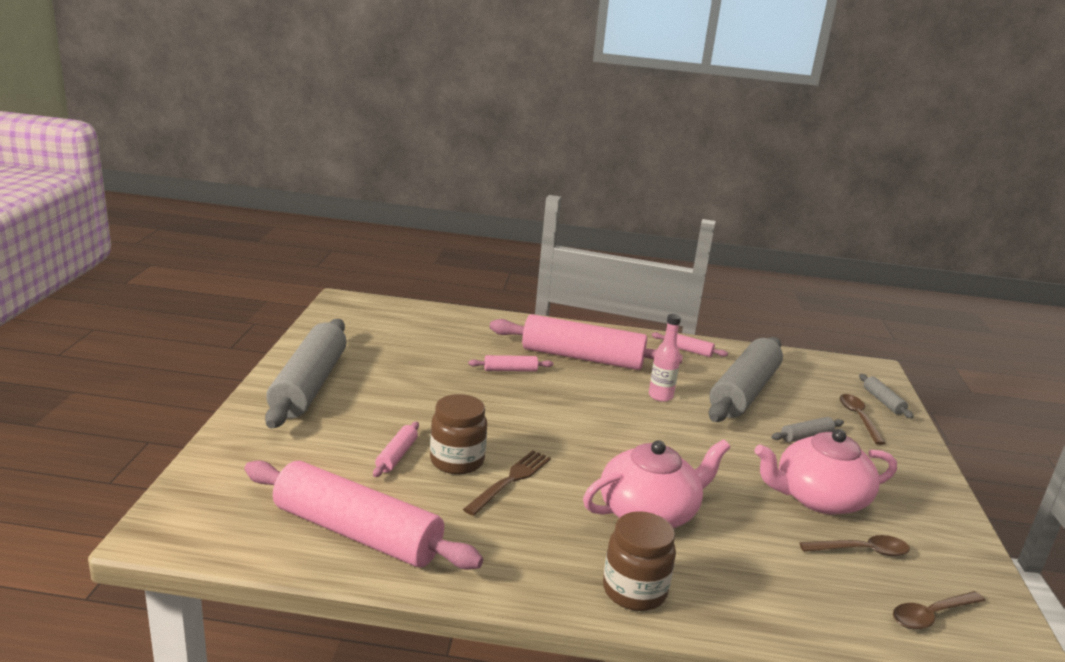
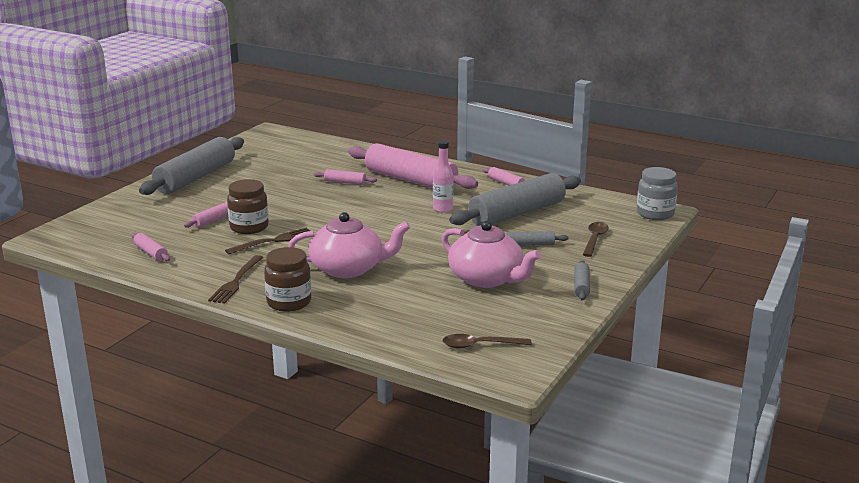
camera: 25 degrees right, 0 degrees up
pink rolling pin [244,460,483,570] -> pink rolling pin [131,233,170,261], size x0.42
pink teapot [754,429,897,515] -> pink teapot turned 150 degrees counterclockwise [442,221,541,288]
brown spoon [799,535,910,556] -> none
grey rolling pin [859,374,914,419] -> grey rolling pin moved to [575,260,590,301]
none -> brown fork [208,255,263,304]
none -> grey jar [637,167,678,220]

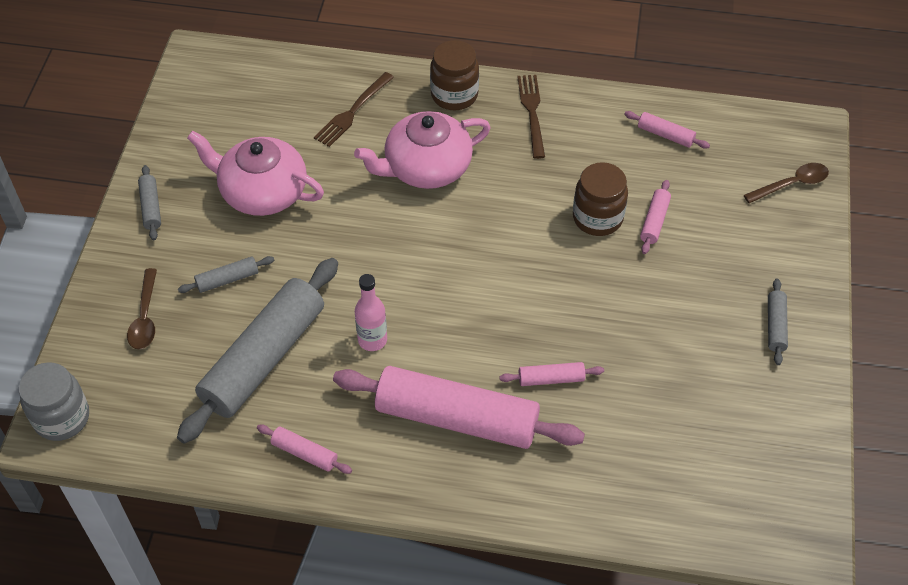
camera: 160 degrees right, 30 degrees up
grey rolling pin [139,137,244,195] -> grey rolling pin [768,278,788,365], size x0.42
brown fork [225,228,309,254] -> brown fork moved to [314,72,394,147]
brown spoon [443,334,532,348] -> brown spoon moved to [744,163,829,203]

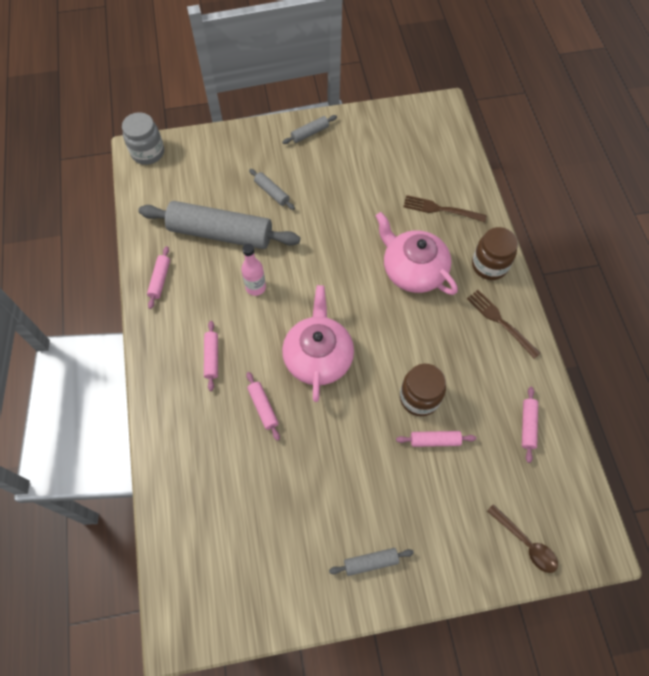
camera: 70 degrees right, 10 degrees up
brown spoon [127,268,157,349] -> none
pink teapot [187,130,324,216] -> pink teapot moved to [282,285,354,402]
pink rolling pin [333,366,585,449] -> pink rolling pin [204,321,218,391], size x0.42
brown fork [517,75,545,159] -> brown fork turned 105 degrees counterclockwise [467,290,541,359]

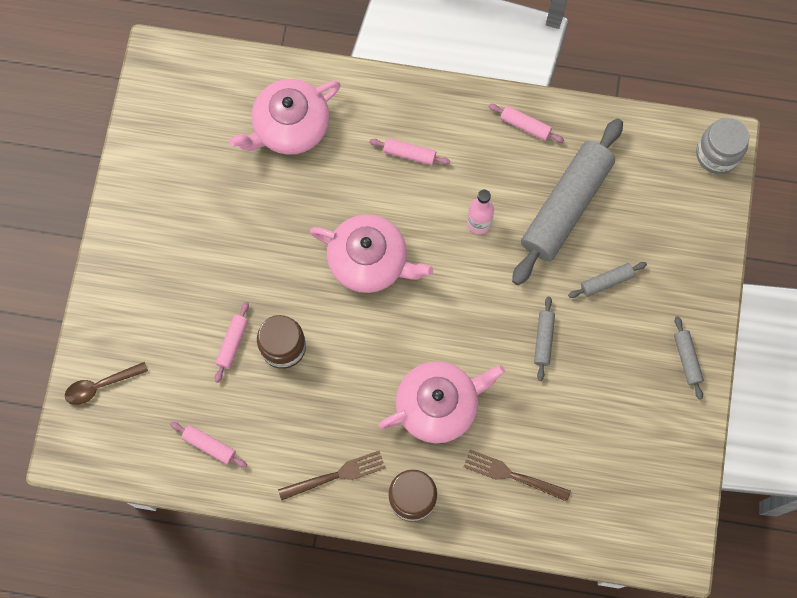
camera: 110 degrees right, 10 degrees up
pink rolling pin [246,372,280,441] -> none
grey rolling pin [329,548,414,576] -> grey rolling pin moved to [534,296,555,381]
brown fork [403,195,487,222] -> brown fork turned 105 degrees counterclockwise [464,450,571,502]
none -> pink teapot [229,79,341,155]

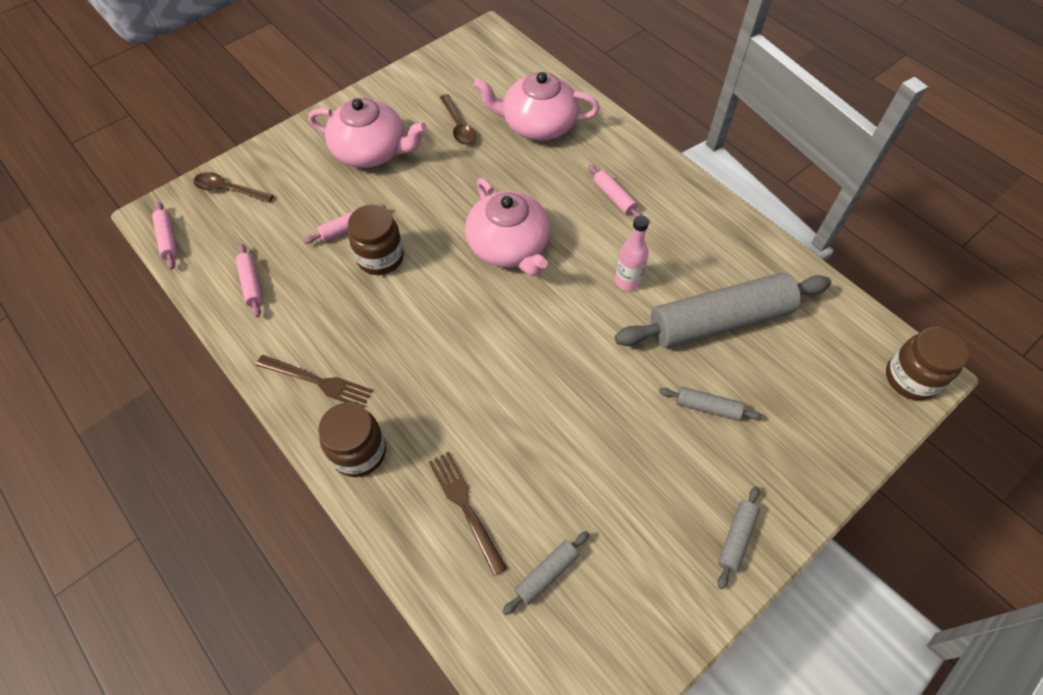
camera: 40 degrees right, 15 degrees down
pink teapot [378,361,505,443] -> pink teapot moved to [308,98,427,168]
pink rolling pin [488,104,564,143] -> pink rolling pin moved to [152,202,178,269]
grey rolling pin [534,296,555,381] -> grey rolling pin moved to [502,531,589,615]
grey jar [696,117,749,174] -> brown jar [886,327,969,400]
none -> brown spoon [440,94,476,145]

